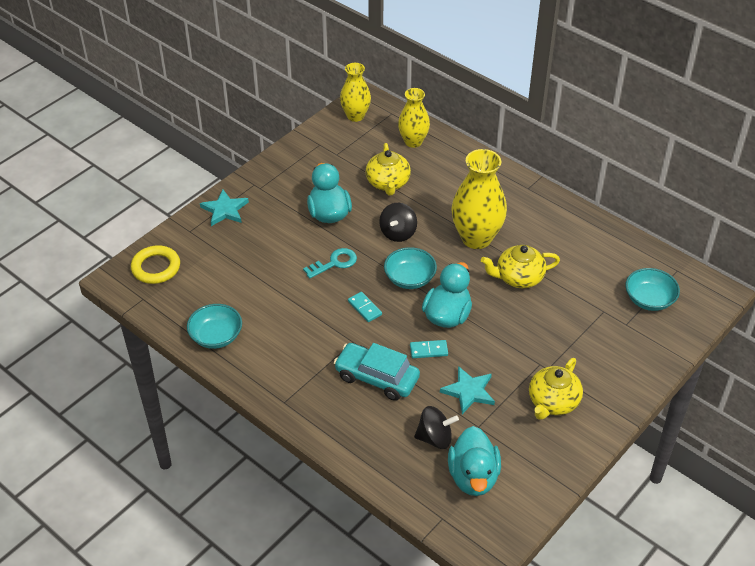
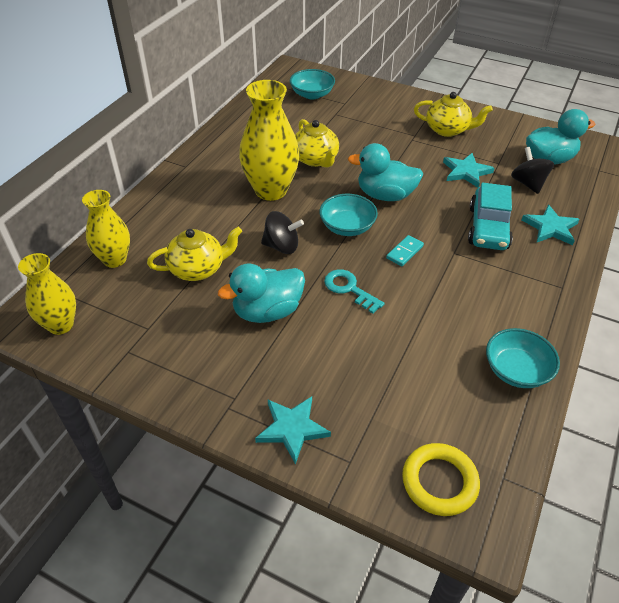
camera: 105 degrees left, 0 degrees up
turquoise domino [410,340,448,358] -> none
none -> turquoise star [522,204,580,245]

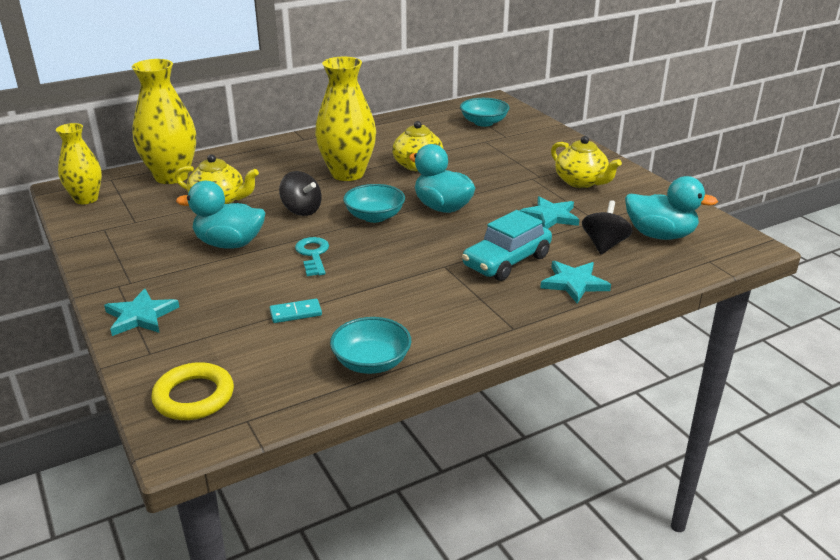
camera: 35 degrees right, 15 degrees down
yellow vase [82,190,130,268] -> yellow vase [132,59,196,184], size x1.58
turquoise domino [386,235,424,266] -> turquoise domino moved to [270,299,322,323]

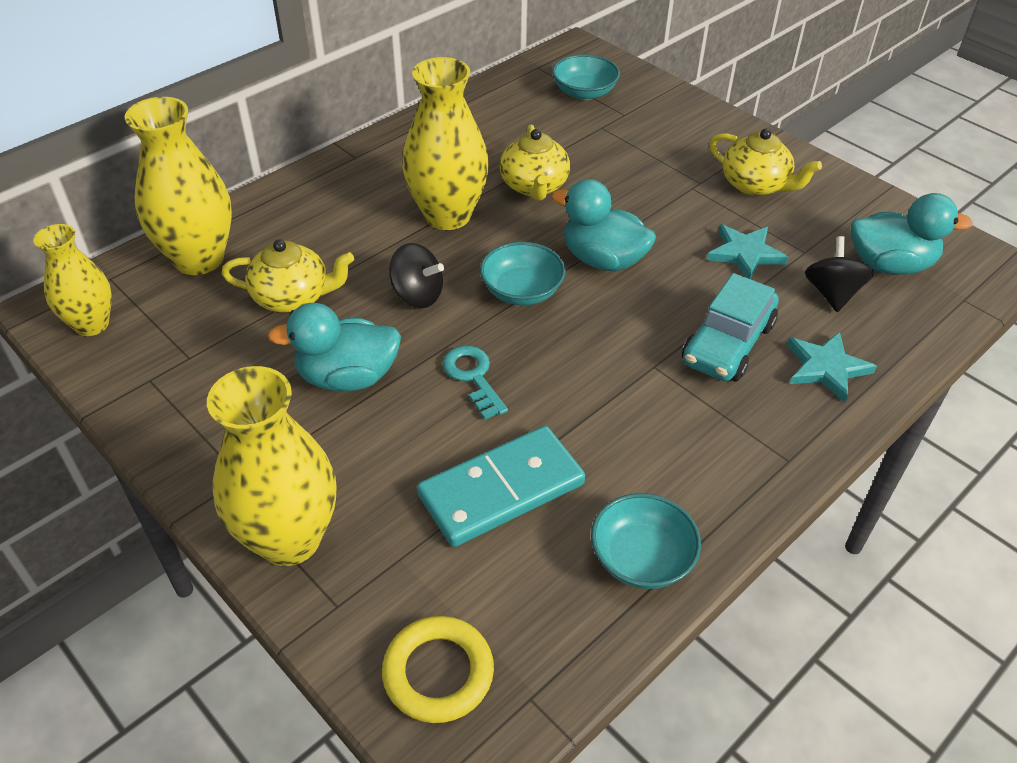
camera: 15 degrees left, 15 degrees up
turquoise star [104,288,179,336] -> yellow vase [207,366,337,566]
turquoise domino [270,299,322,323] -> turquoise domino [417,426,585,547], size x2.27

